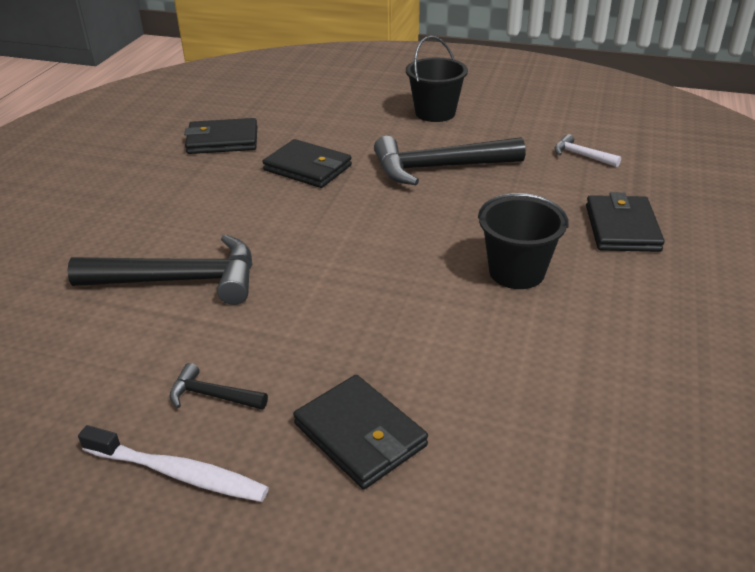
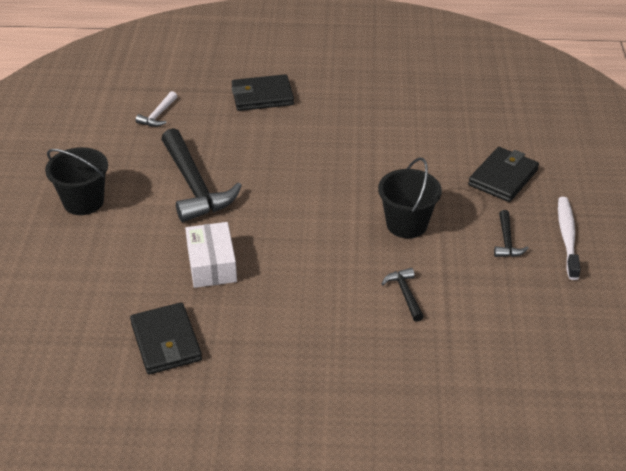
camera: 105 degrees left, 5 degrees up
black hammer [67,235,253,305] -> black hammer [382,268,424,322], size x0.46
black wallet [263,139,352,188] -> white box [185,222,237,288]
black bucket [478,193,569,289] -> black bucket moved to [378,158,442,238]

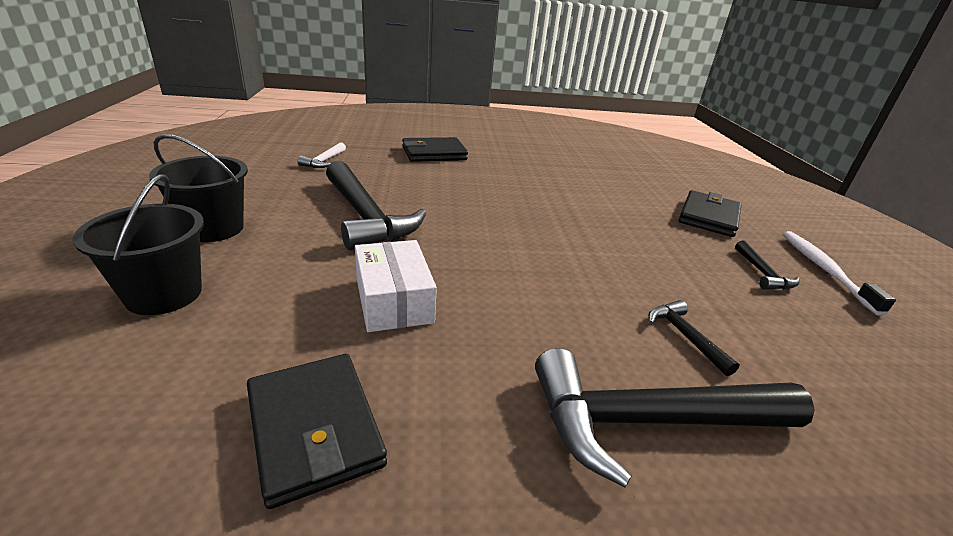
camera: 10 degrees left, 10 degrees down
black bucket [378,158,442,238] -> black bucket moved to [73,174,204,315]
none -> black hammer [535,348,815,487]

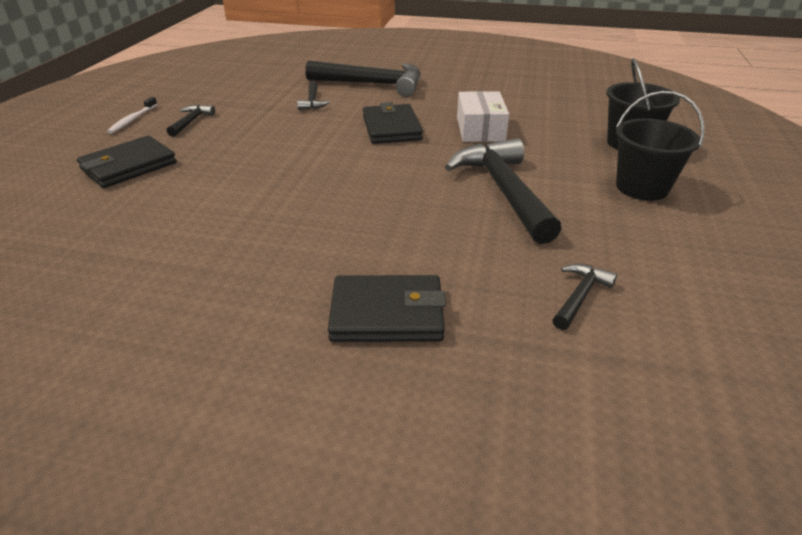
camera: 160 degrees left, 5 degrees up
black wallet [247,354,387,509] -> black wallet moved to [363,102,423,144]
white hammer [298,142,346,168] -> black hammer [553,264,617,330]
white toothbrush [783,231,896,316] -> white toothbrush [107,97,158,134], size x0.65

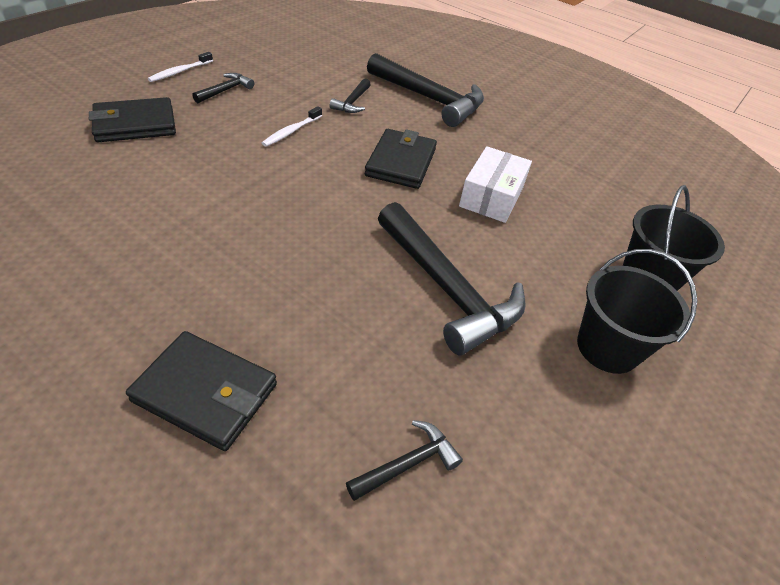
camera: 20 degrees right, 10 degrees up
black hammer [445,138,561,244] -> black hammer turned 135 degrees clockwise [378,202,526,355]
none -> white toothbrush [262,106,322,147]

